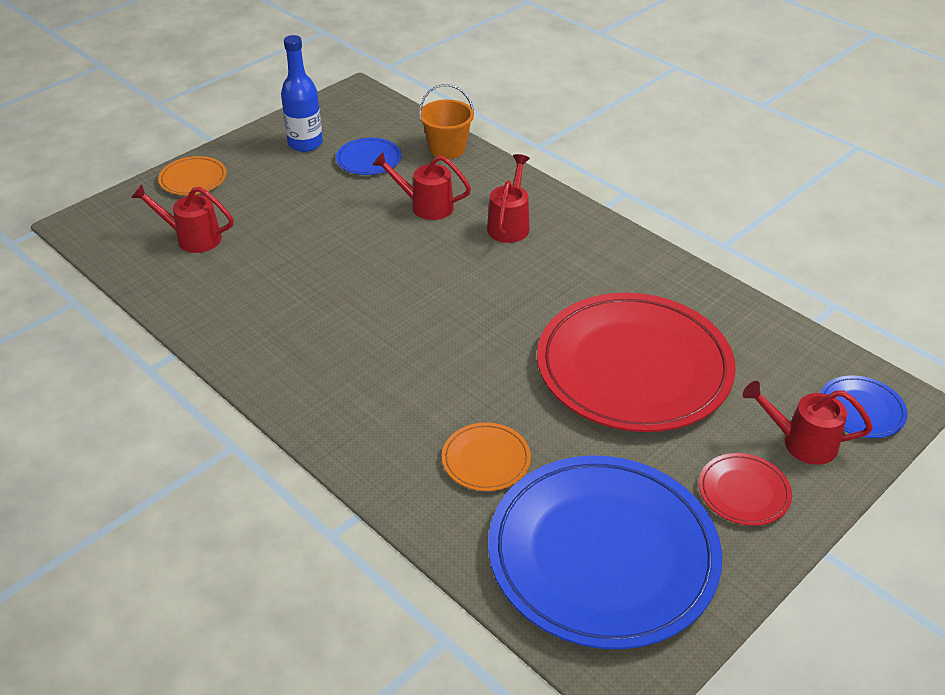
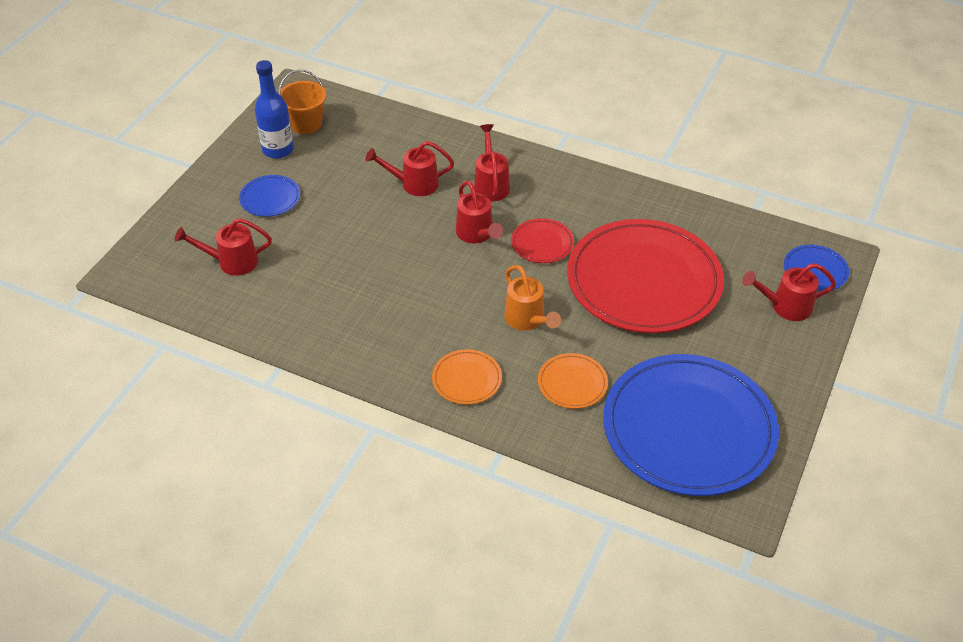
camera: 20 degrees left, 5 degrees up
orange plate [158,156,227,195] -> orange plate moved to [432,349,502,405]
blue plate [336,138,402,175] -> blue plate moved to [239,175,300,217]
orange bucket [419,84,474,159] -> orange bucket moved to [278,70,326,134]
red plate [699,453,792,526] -> red plate moved to [511,218,574,263]
none -> red watering can [456,181,503,244]
none -> orange watering can [504,265,561,331]

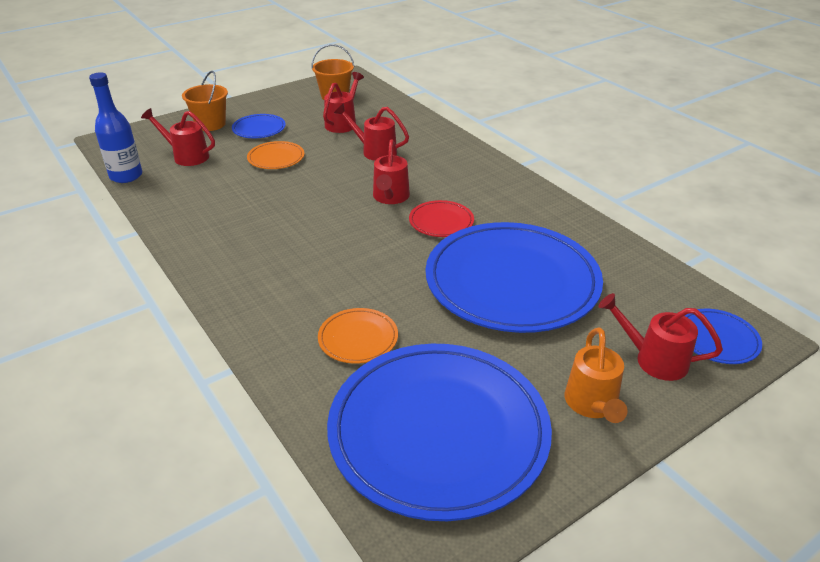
camera: 30 degrees right, 10 degrees down
blue bottle [255,60,294,159] -> blue bottle moved to [89,72,142,183]
orange plate [432,349,502,405] -> orange plate moved to [247,141,304,169]
red watering can [474,124,510,201] -> red watering can moved to [323,72,364,133]
orange watering can [504,265,561,331] -> orange watering can moved to [565,328,628,423]
red plate [567,219,724,333] -> blue plate [426,222,603,333]
none -> orange bucket [182,71,228,131]

